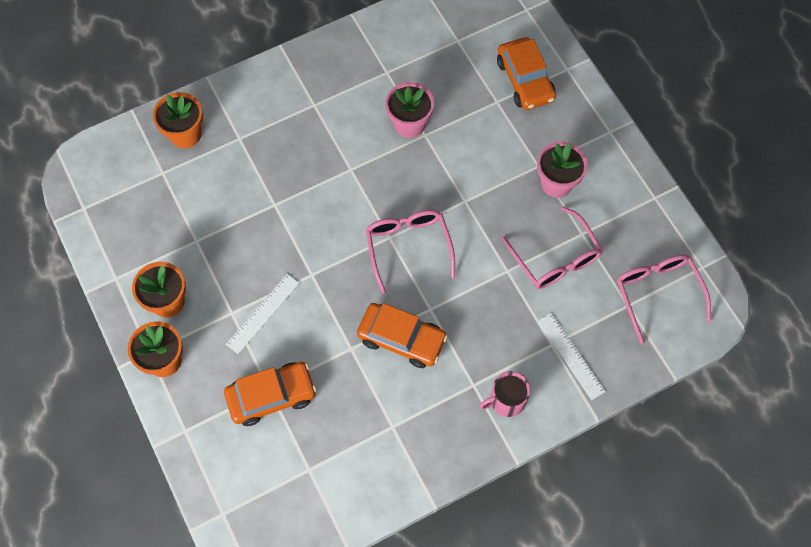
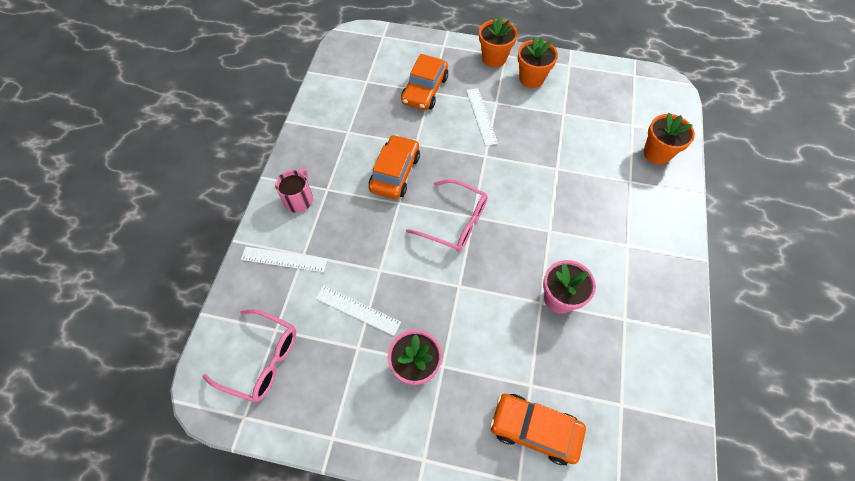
camera: 130 degrees right, 5 degrees down
orange car [357,303,448,368] -> orange car turned 135 degrees clockwise [369,134,420,199]
pink glasses [502,206,603,289] -> white ruler [315,286,401,336]

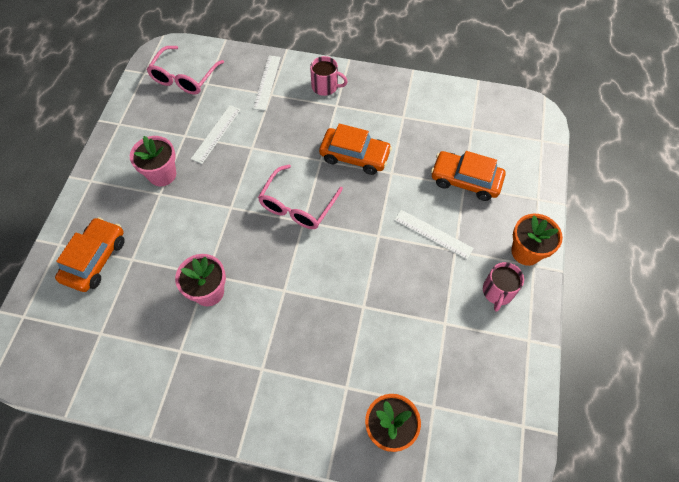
camera: 90 degrees right, 0 degrees up
white ruler [466,88,498,146] -> white ruler turned 45 degrees clockwise [394,210,474,259]
orange flower pot [517,37,558,88] -> pink mug [483,262,524,312]

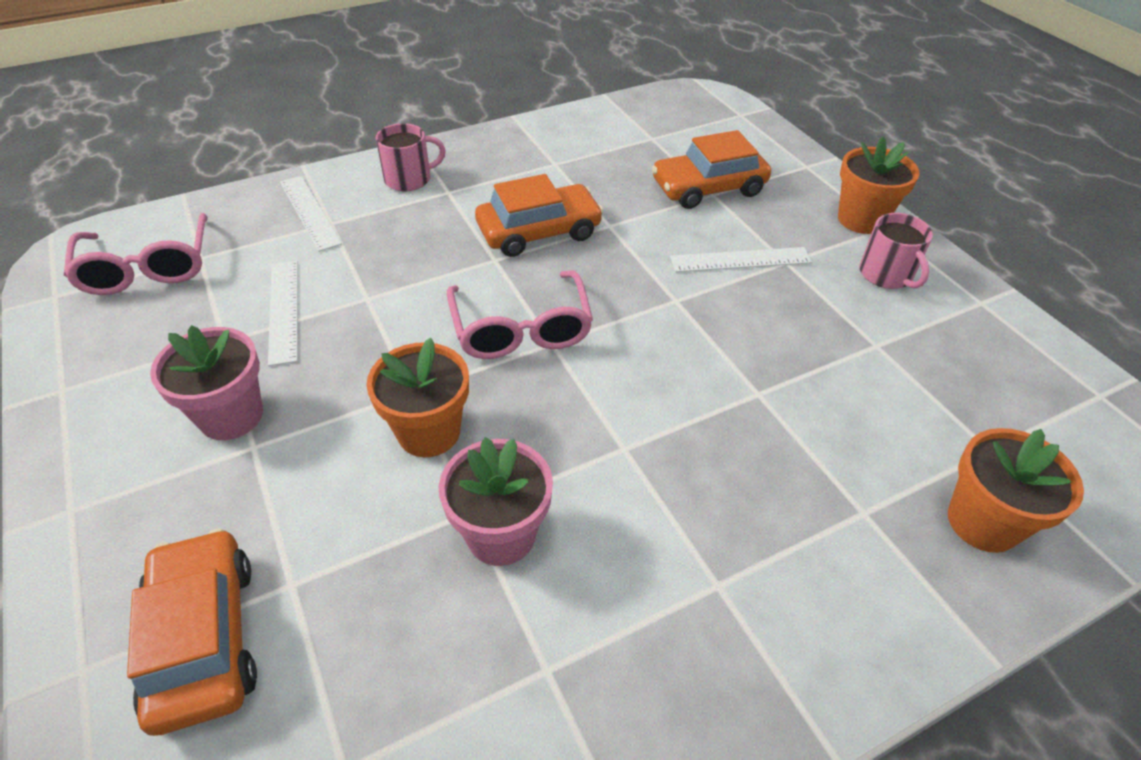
camera: 40 degrees left, 15 degrees down
none -> orange flower pot [367,338,469,457]

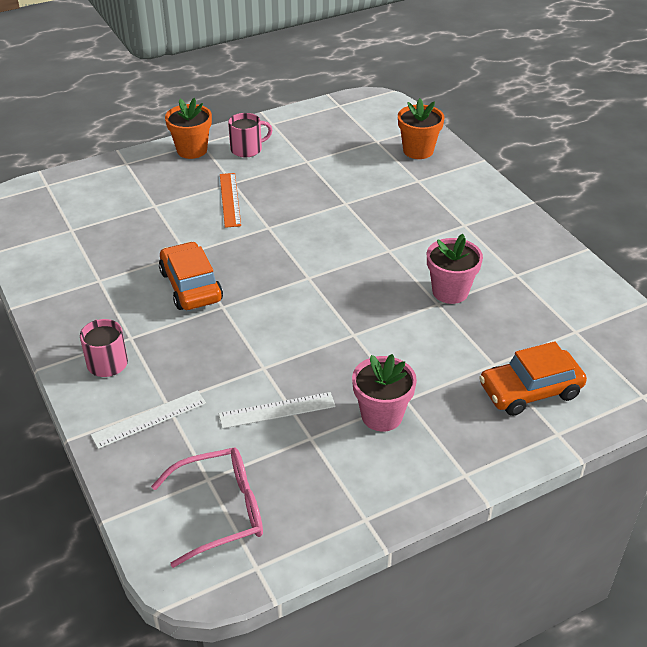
camera: 90 degrees left, 5 degrees down
orange flower pot [367,338,469,457] -> none
pink glasses [447,270,593,359] -> none
orange car [652,130,771,209] -> none
white ruler [670,247,812,272] -> orange ruler [220,173,241,228]

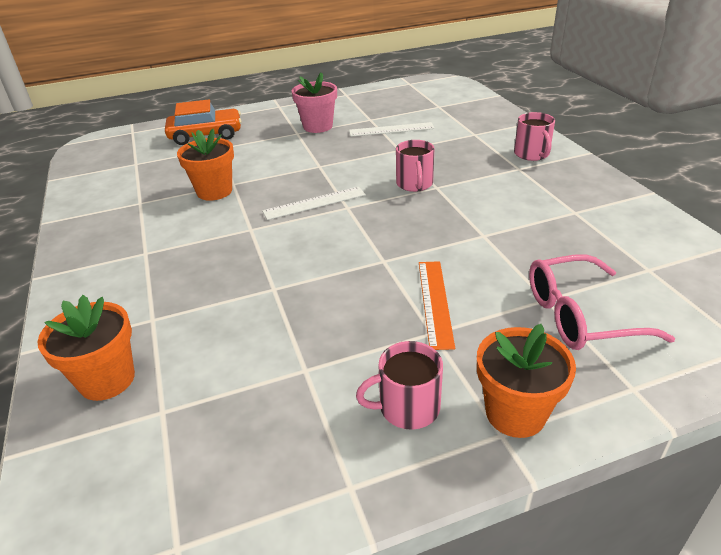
camera: 170 degrees left, 5 degrees down
white ruler [90,390,206,449] -> white ruler moved to [262,187,366,220]
pink glasses [151,448,263,568] -> pink glasses moved to [529,254,675,350]
orange car [159,242,223,310] -> none
pink flower pot [427,234,483,304] -> orange flower pot [177,129,234,201]
none -> pink mug [396,140,434,192]

